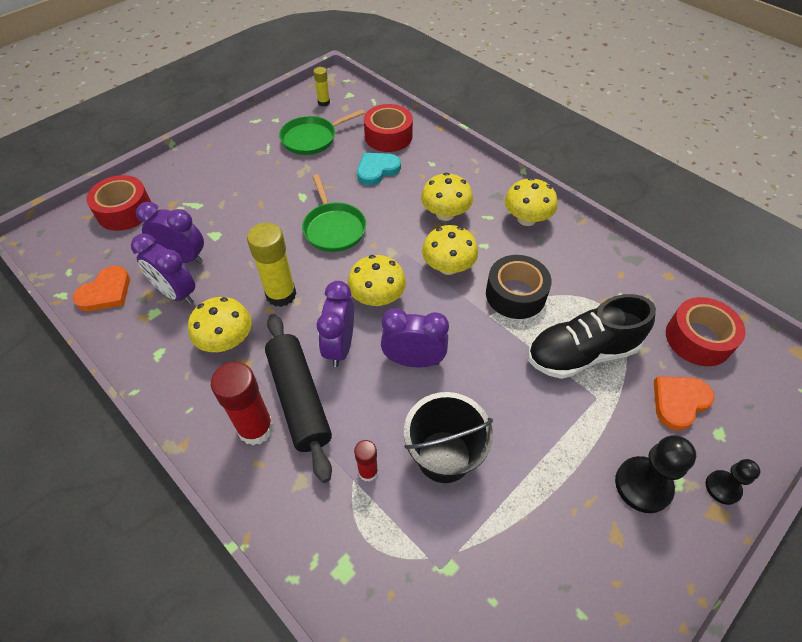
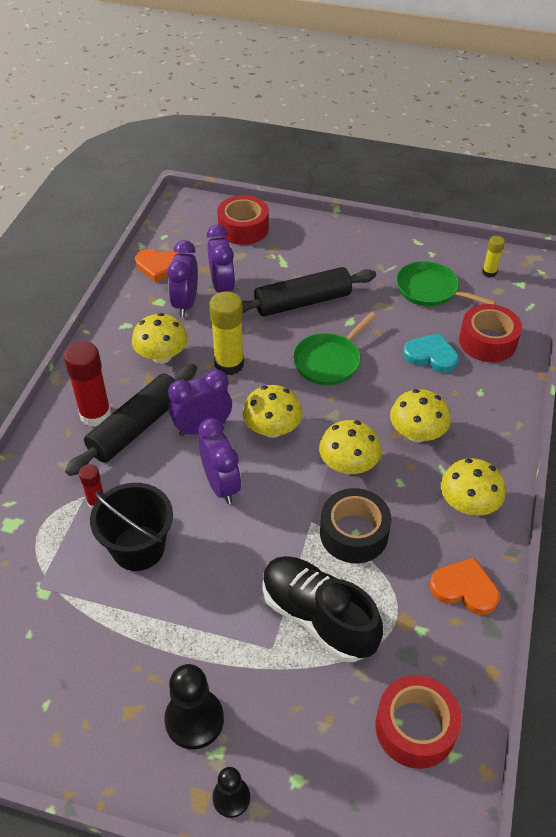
camera: 60 degrees right, 5 degrees down
orange heart [654,376,714,431] -> orange heart moved to [430,557,500,615]
none -> black rolling pin [242,267,376,317]

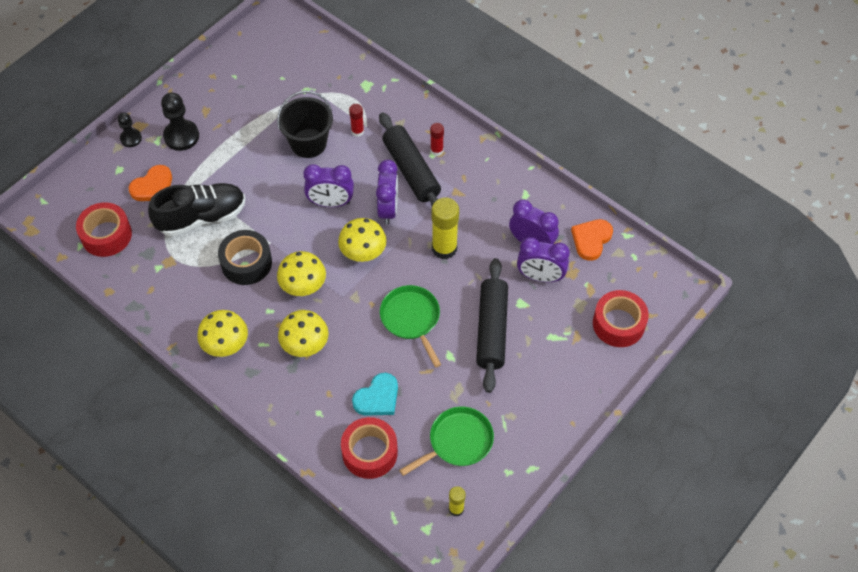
camera: 115 degrees right, 10 degrees up
red glue stick [64,341,111,427] -> red glue stick [430,123,444,156], size x0.54
yellow mushroom [132,313,188,364] -> none
orange heart [430,557,500,615] -> orange heart moved to [129,165,172,201]

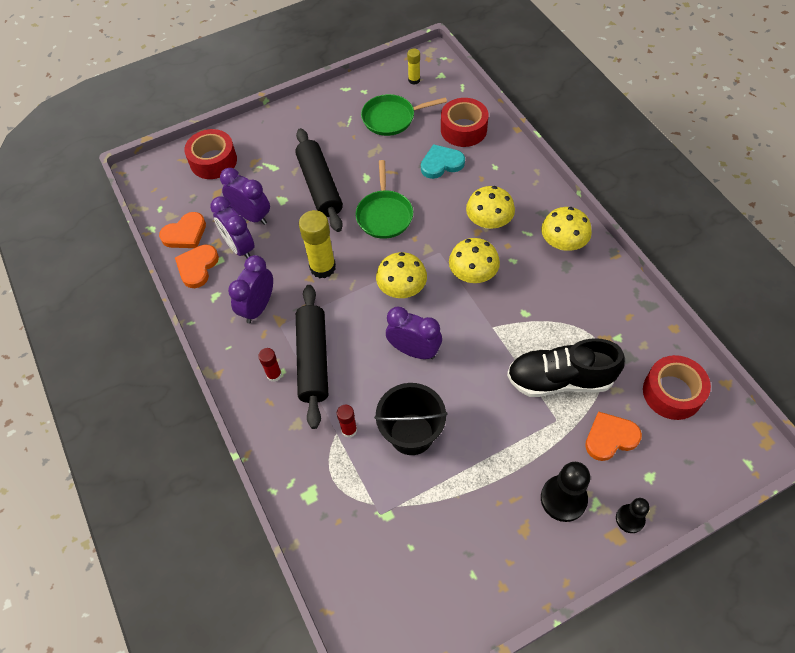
camera: 155 degrees left, 0 degrees up
black tape [218,230,272,285] -> none
purple clock [376,160,398,225] -> purple clock moved to [228,255,273,324]
black rolling pin [476,258,508,393] -> black rolling pin turned 45 degrees counterclockwise [295,128,343,232]
none -> orange heart [175,245,219,288]

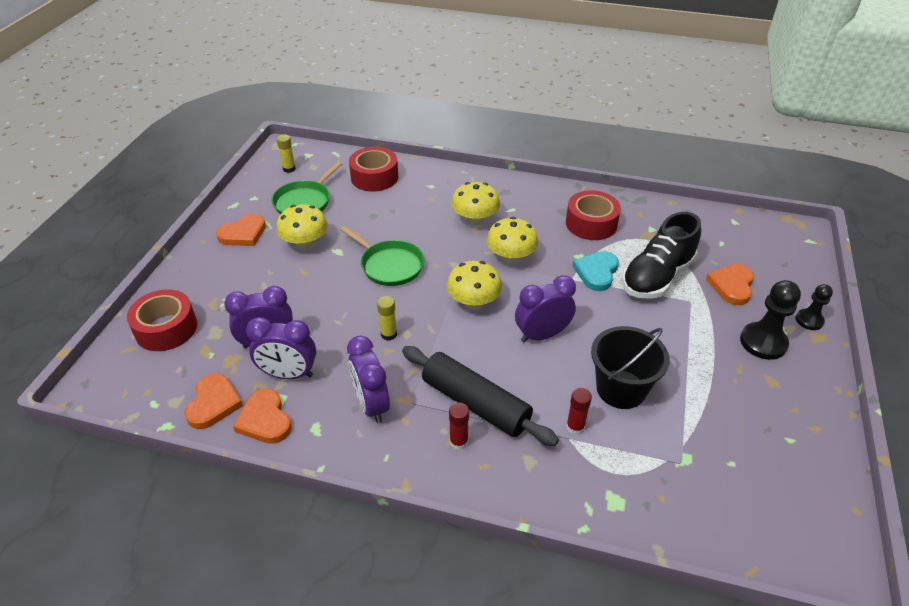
camera: 50 degrees left, 15 degrees down
black rolling pin [295,128,343,232] -> none
yellow glue stick [299,210,336,278] -> yellow glue stick [377,296,397,341], size x0.54
turquoise heart [421,144,465,179] -> turquoise heart moved to [573,251,619,291]
yellow mushroom [541,207,592,251] -> yellow mushroom moved to [276,204,328,250]
red tape [643,355,711,420] -> red tape moved to [566,190,621,240]
none -> orange heart [216,214,266,246]

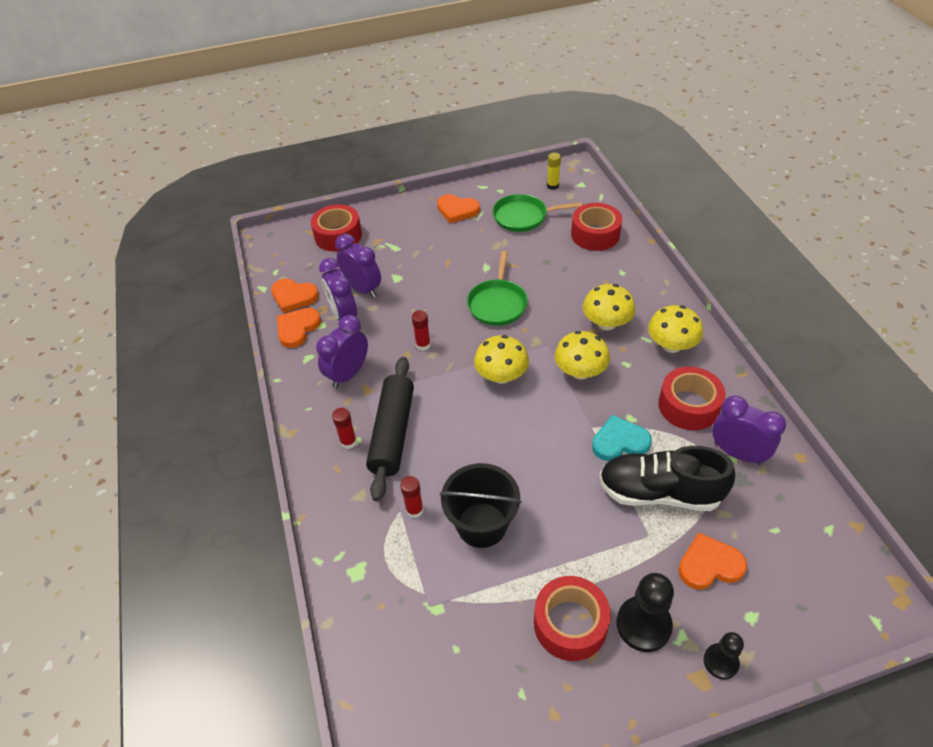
camera: 60 degrees right, 5 degrees up
orange heart [184,373,243,429] -> orange heart turned 45 degrees clockwise [271,279,319,313]
yellow mushroom [276,204,328,250] -> yellow mushroom moved to [648,305,703,353]
yellow glue stick [377,296,397,341] -> red glue stick [412,310,431,351]
purple clock [515,275,576,342] -> purple clock moved to [712,395,786,465]
none -> red tape [534,576,611,661]

